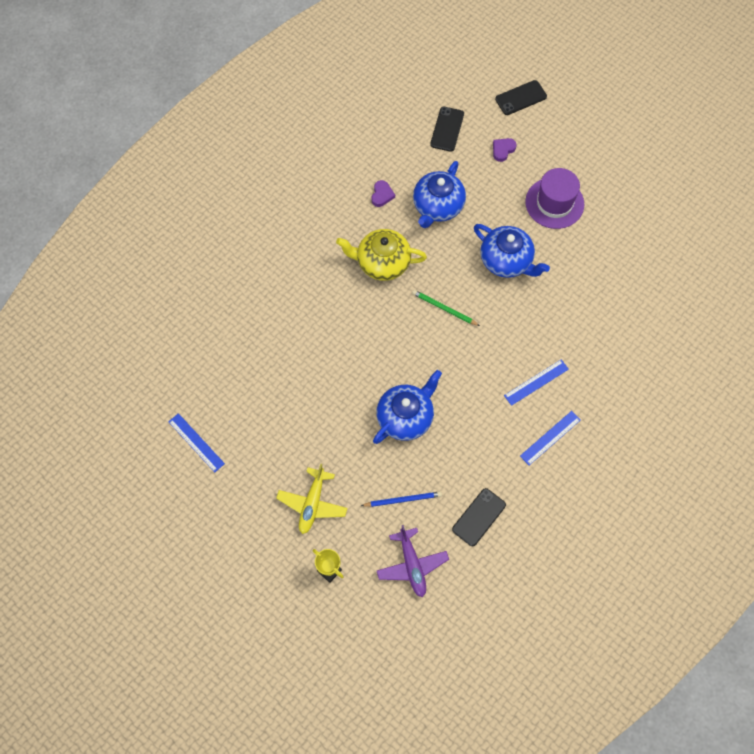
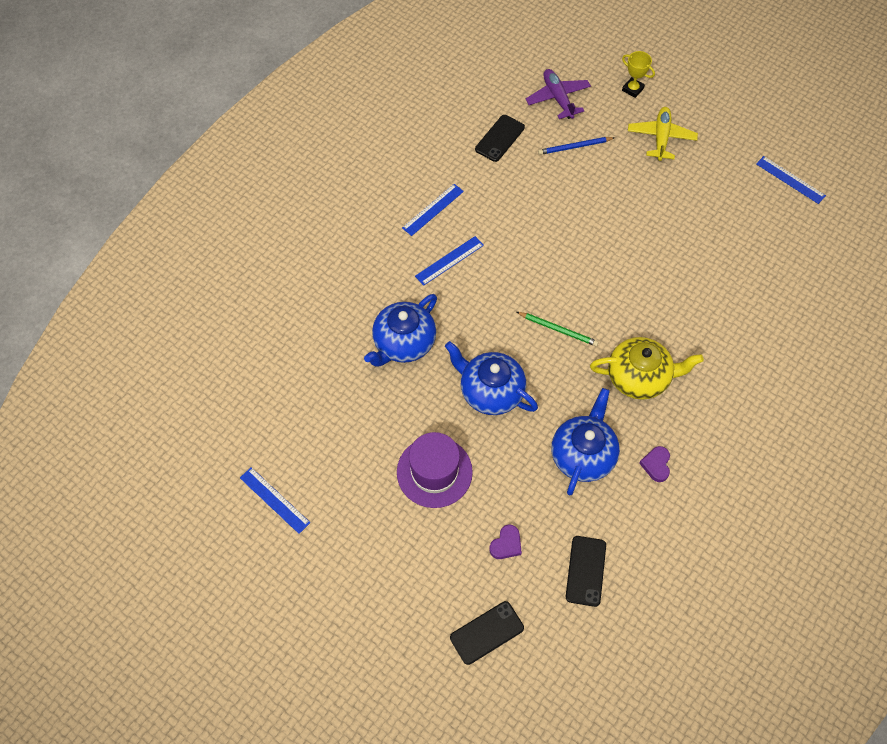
camera: 175 degrees right, 5 degrees down
blue teapot [373,370,442,444] -> blue teapot moved to [364,294,437,367]
none -> blue ruler [240,467,310,534]

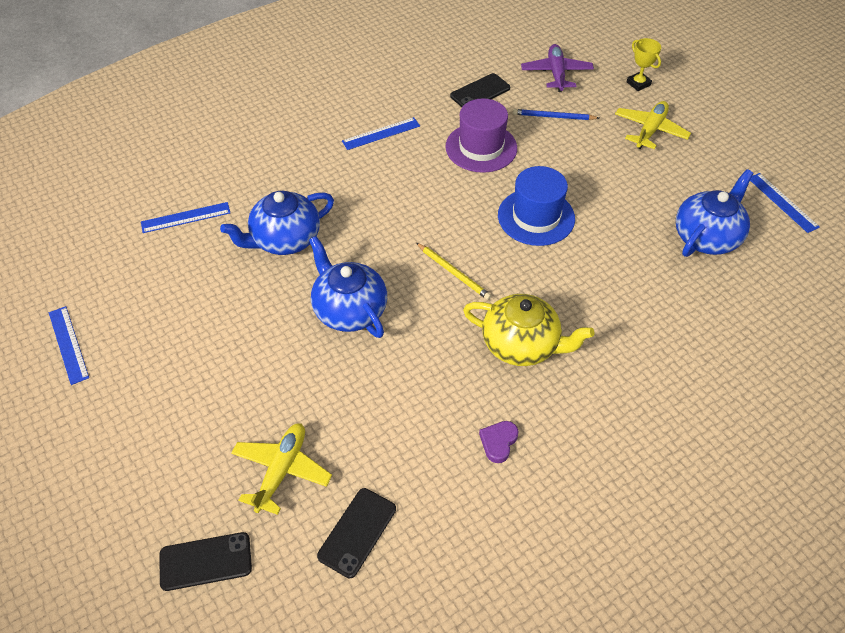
camera: 20 degrees right, 10 degrees down
purple hat [397,432,473,508] -> purple hat moved to [445,98,517,173]
blue ruler [415,236,484,286] -> blue ruler moved to [141,202,230,233]
purple heart [489,524,522,559] -> yellow plane [231,423,332,515]
green pencil [517,312,599,346] -> yellow pencil [417,243,491,300]
blue teapot [551,388,620,495] -> blue teapot moved to [676,169,754,257]
none -> blue hat [498,166,575,246]

